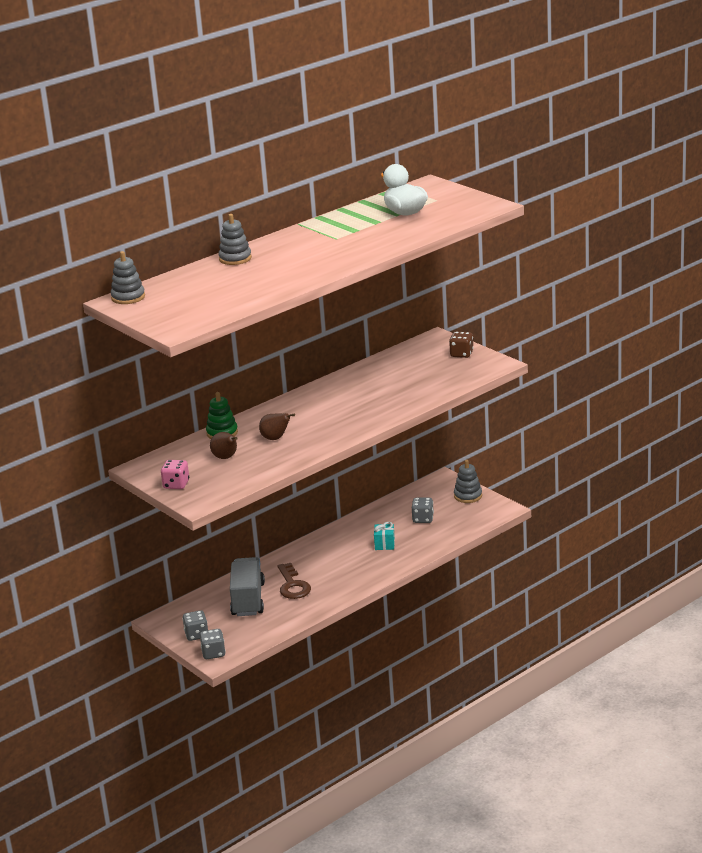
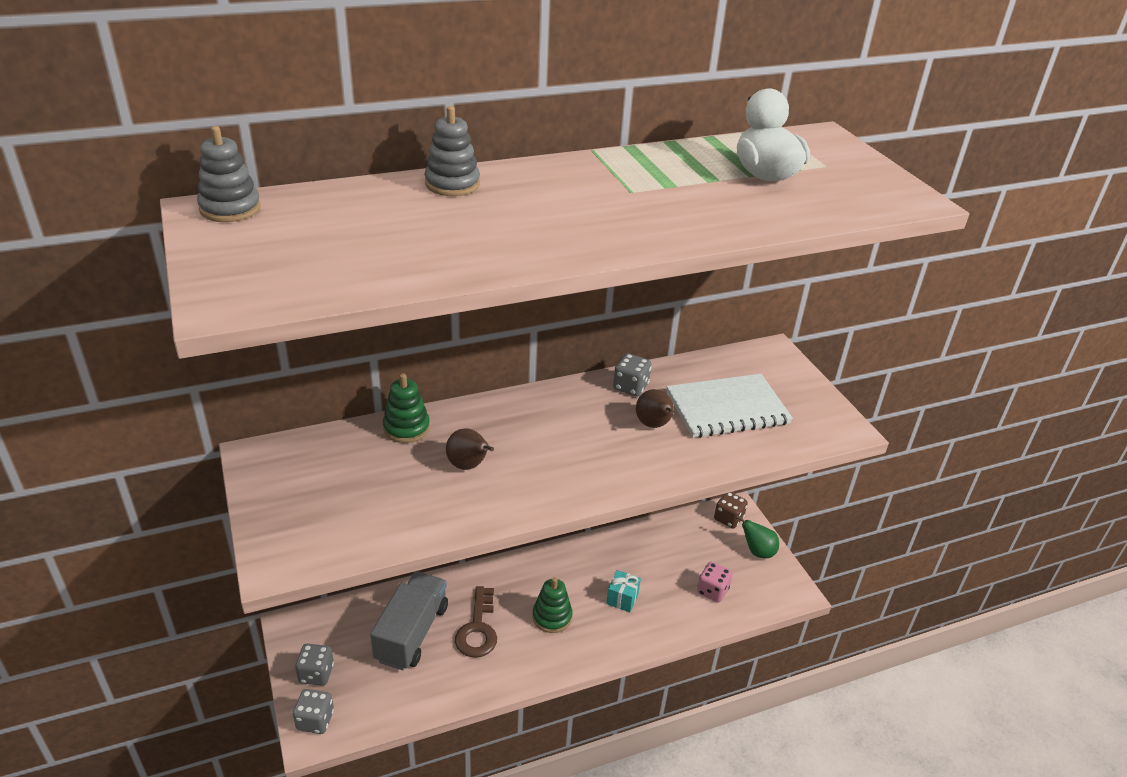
camera: 15 degrees right, 10 degrees up
pink dice [161,460,189,489] -> pink dice moved to [697,562,733,603]
brown pear [210,432,238,459] -> brown pear moved to [636,389,674,428]
grey dice [412,498,434,523] -> grey dice moved to [613,353,652,397]
brown dice [449,332,474,358] -> brown dice moved to [714,492,748,529]
grey stacking toy [454,460,482,503] -> green pear [736,515,779,559]
none -> green stacking toy [532,577,573,633]
none -> white notebook [666,374,793,438]

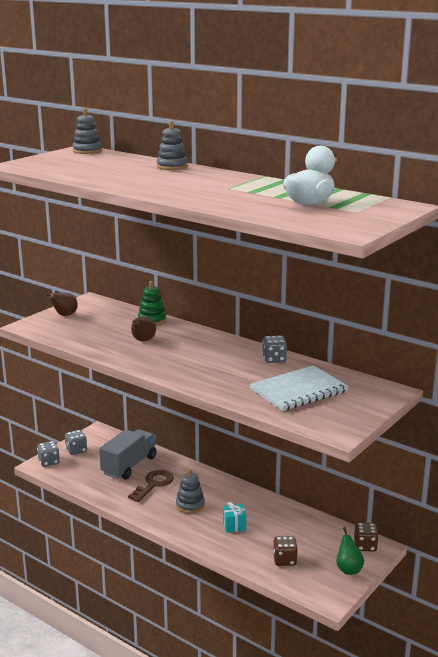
camera: 60 degrees right, 15 degrees down
grey truck [370,571,448,670] -> grey truck turned 45 degrees counterclockwise [99,429,156,479]
brown key [455,586,497,658] -> brown key turned 150 degrees clockwise [128,470,174,502]
green stacking toy [532,577,573,633] -> grey stacking toy [176,469,205,514]
brown pear [636,389,674,428] -> brown pear moved to [44,293,78,316]
white notebook [666,374,793,438] -> white notebook turned 75 degrees counterclockwise [250,365,349,411]
pink dice [697,562,733,603] -> brown dice [273,536,298,566]

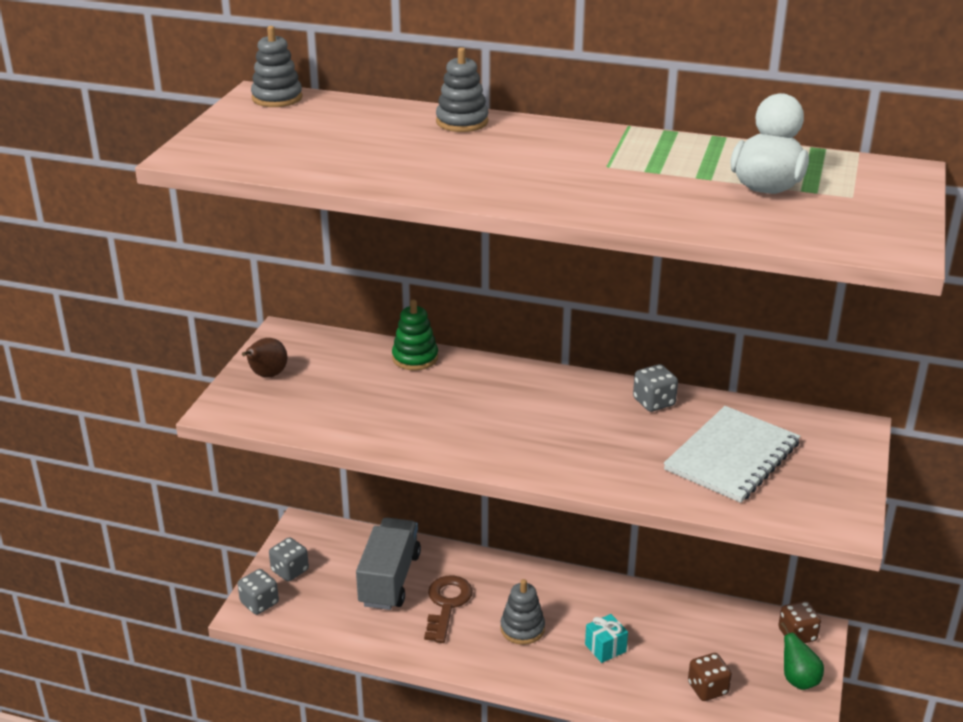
camera: 20 degrees left, 10 degrees up
brown pear [131,316,156,341] -> none

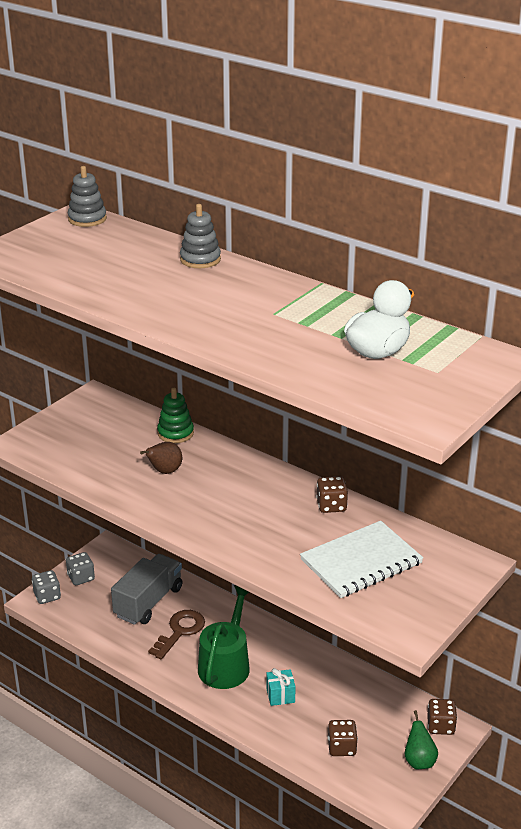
camera: 20 degrees right, 0 degrees up
brown pear [242,338,287,378] -> brown pear moved to [140,442,182,474]
grey stacking toy [500,579,545,645] -> green watering can [198,585,250,689]
grey dice [633,364,678,412] -> brown dice [316,476,348,513]

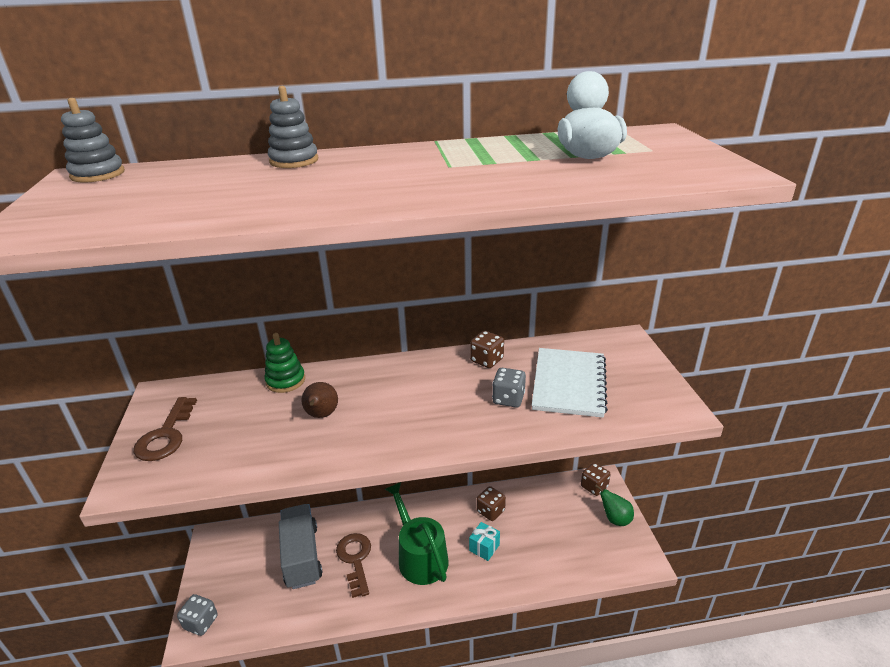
camera: 45 degrees left, 0 degrees up
grey dice [66,552,95,585] -> grey dice moved to [492,368,526,407]
brown dice [328,720,358,756] -> brown dice moved to [477,486,506,521]
none -> brown key [134,397,197,461]

